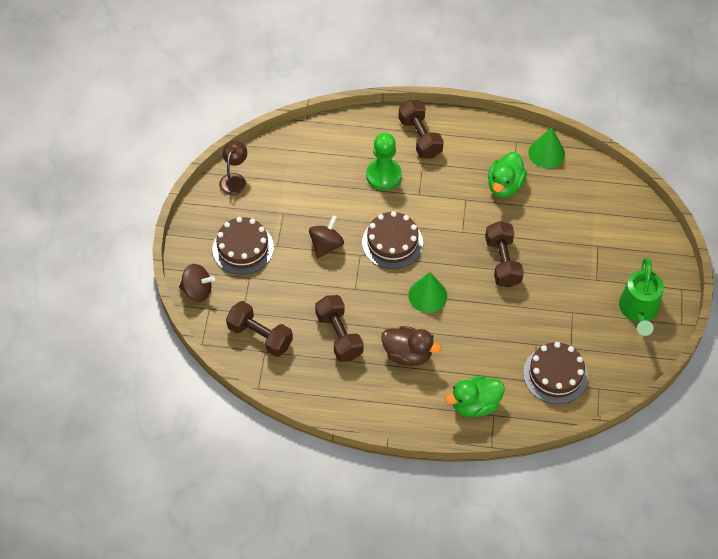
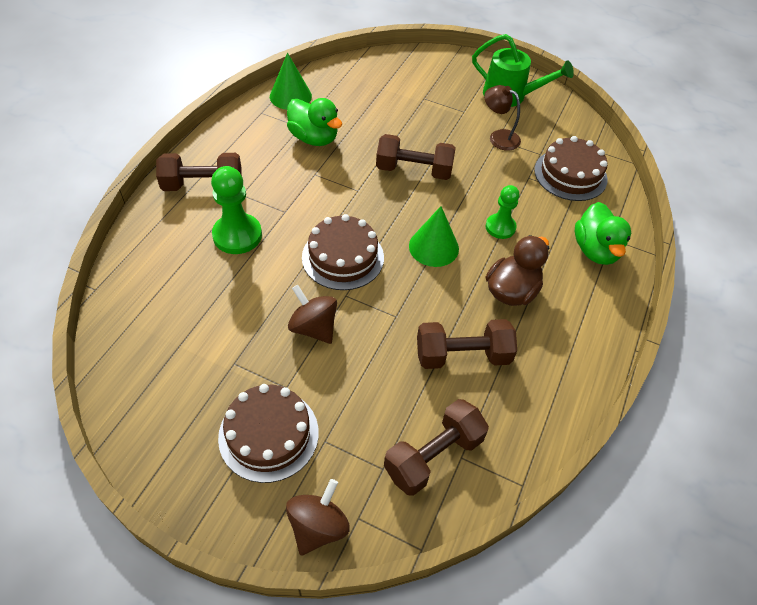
camera: 75 degrees left, 5 degrees down
brown lamp [219,141,247,195] -> brown lamp moved to [484,85,521,151]
none -> green pawn [485,185,520,239]

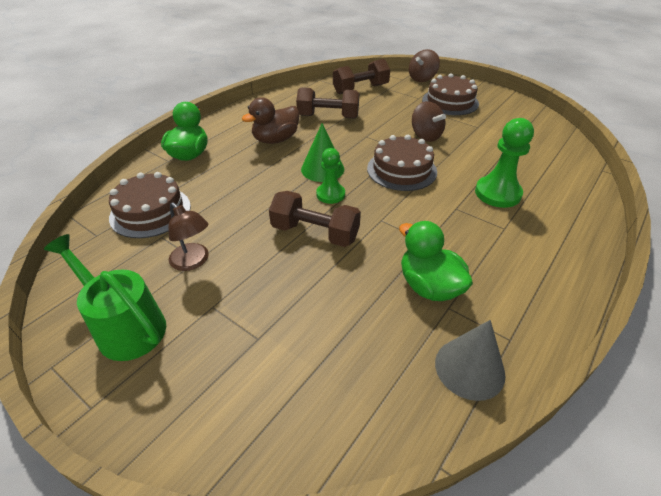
camera: 165 degrees left, 10 degrees down
brown dumbbell [156,153,242,191] -> none
green cone [270,53,312,110] -> grey cone [435,320,506,401]
green pawn [485,185,520,239] -> green pawn moved to [316,148,345,204]

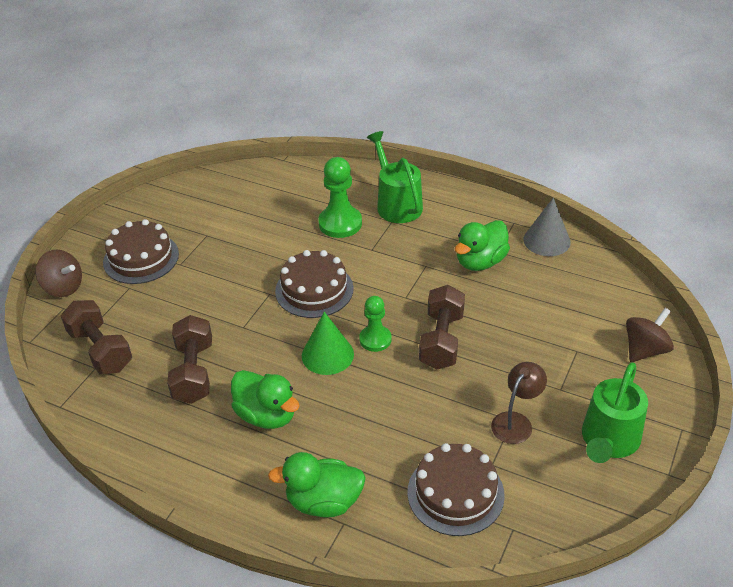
camera: 100 degrees left, 0 degrees up
brown duck [242,97,299,144] -> green duck [231,370,300,429]
brown spinning top [412,101,446,142] -> brown spinning top moved to [626,308,674,362]
none -> green watering can [367,131,423,223]

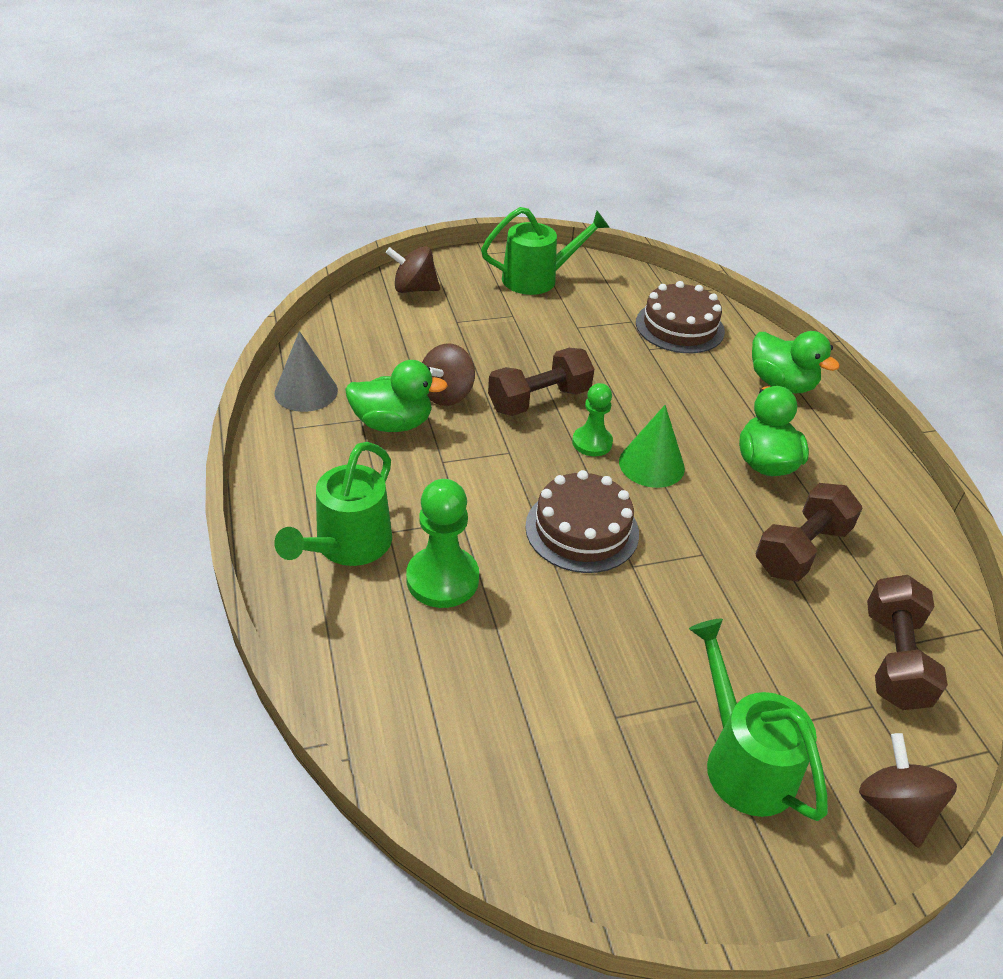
camera: 135 degrees left, 0 degrees up
brown cake [103,219,179,284] -> green watering can [689,619,828,821]
brown lamp [491,362,547,444] -> none
none -> brown spinning top [422,343,475,406]

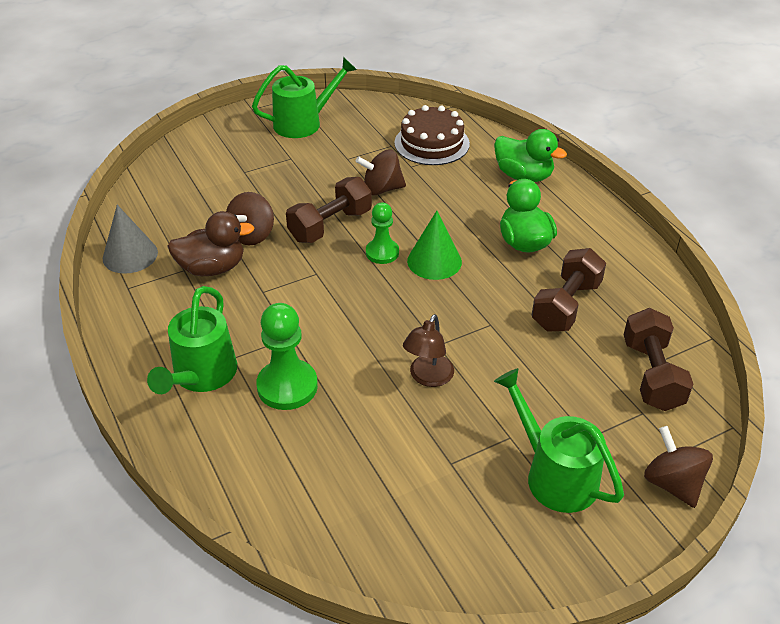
camera: 10 degrees left, 0 degrees up
green duck [345,360,448,432] -> brown duck [167,211,254,276]
brown spinning top [386,246,440,293] -> brown spinning top moved to [356,150,406,196]
brown cake [525,470,639,573] -> none
none -> brown lamp [403,314,454,387]

